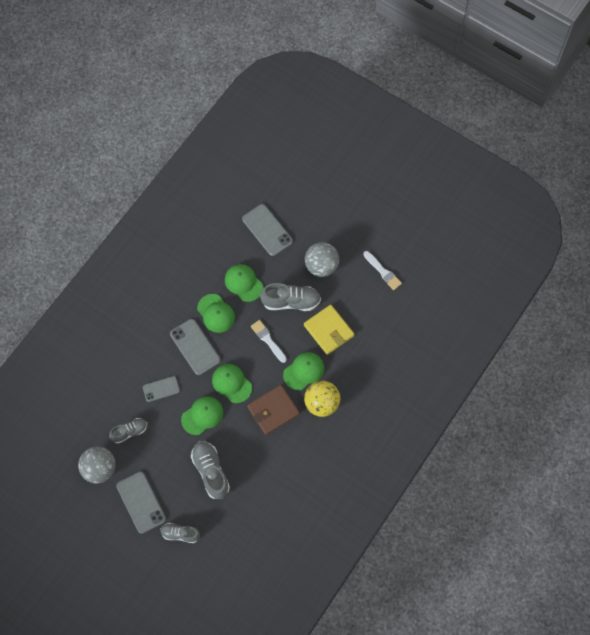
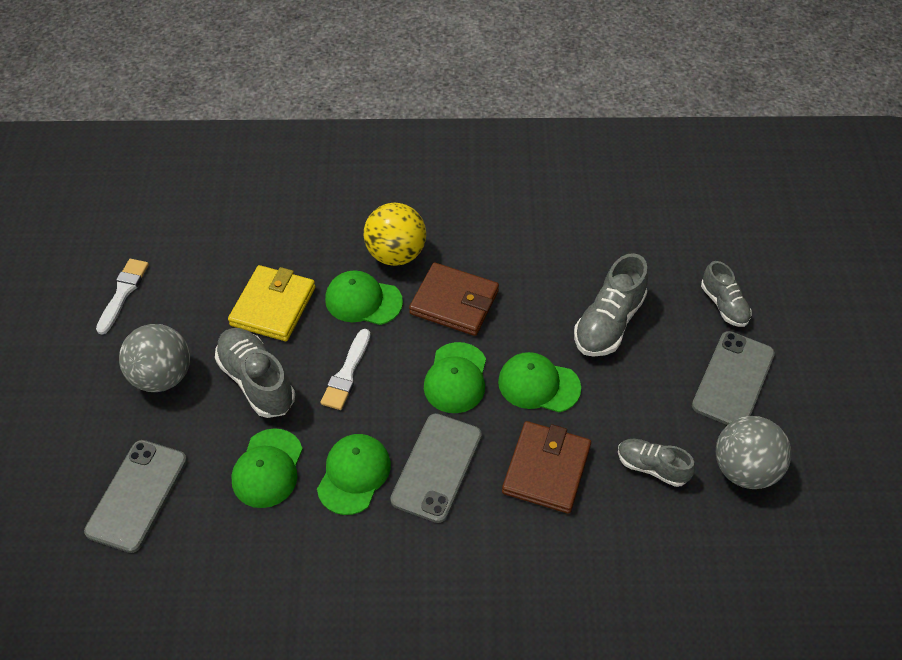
camera: 125 degrees left, 15 degrees down
grey phone [143,376,180,402] -> brown wallet [502,421,591,514]

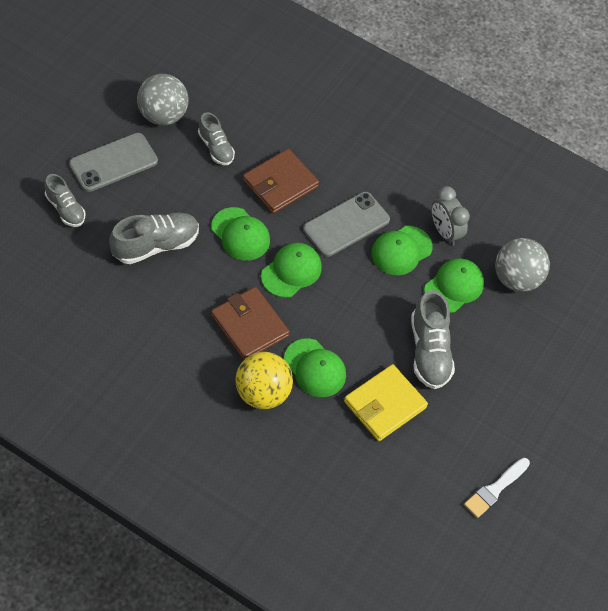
camera: 155 degrees left, 5 degrees up
grey phone [84,440,187,553] -> none
grey ball [119,324,190,392] -> grey ball moved to [495,238,550,292]
white brush [320,329,370,410] -> none
grey shoe [701,261,752,327] -> grey shoe turned 135 degrees clockwise [45,174,85,227]
none -> grey clock [431,186,470,246]

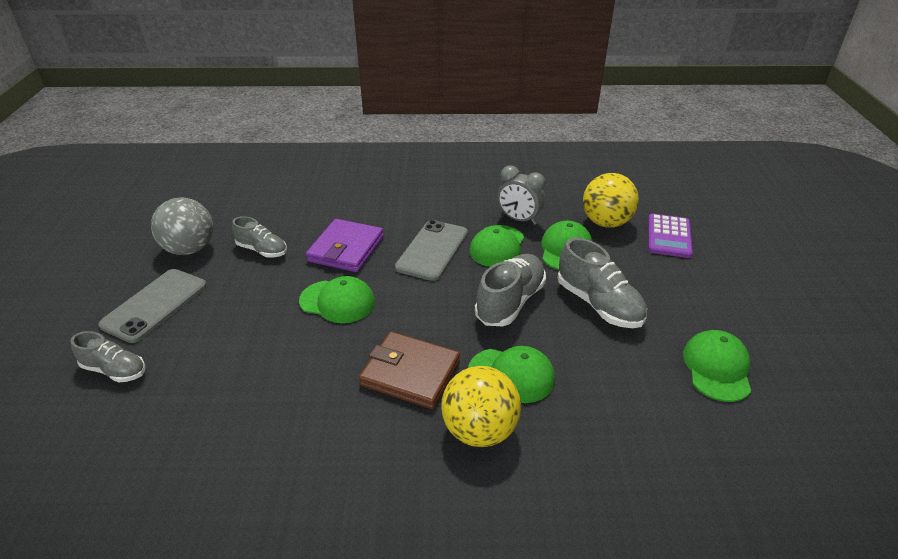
camera: 25 degrees left, 20 degrees down
grey shoe [109,212,199,264] -> grey shoe moved to [475,254,546,326]
brown wallet [243,148,319,214] -> purple wallet [306,219,384,272]
green cap [261,243,322,298] -> green cap moved to [683,330,751,402]
yellow wallet [344,364,428,441] -> none
white brush [464,458,530,518] -> none
grey ball [495,238,550,292] -> yellow ball [583,173,639,228]
none -> purple calculator [648,214,693,258]

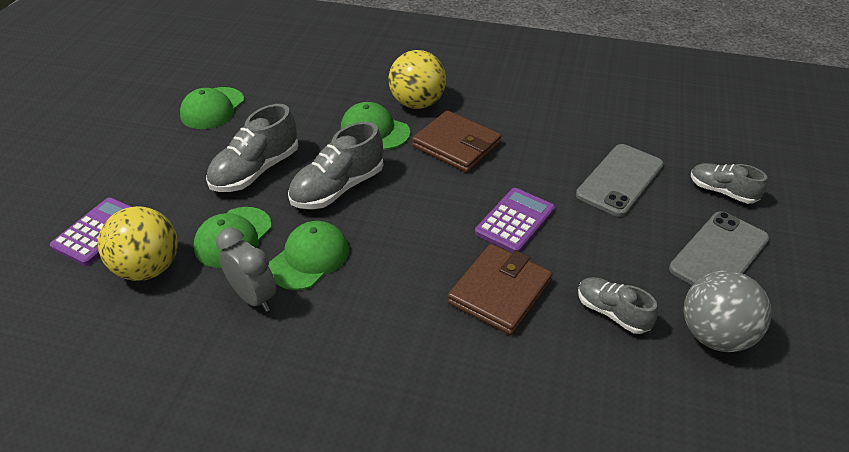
camera: 165 degrees left, 5 degrees up
green cap [299,276,375,323] -> purple calculator [475,188,555,253]
purple wallet [306,219,384,272] -> brown wallet [447,244,552,335]
grey phone [395,220,468,281] -> grey phone moved to [576,144,664,217]
grey shoe [558,238,647,328] -> grey shoe turned 120 degrees counterclockwise [206,104,298,192]

